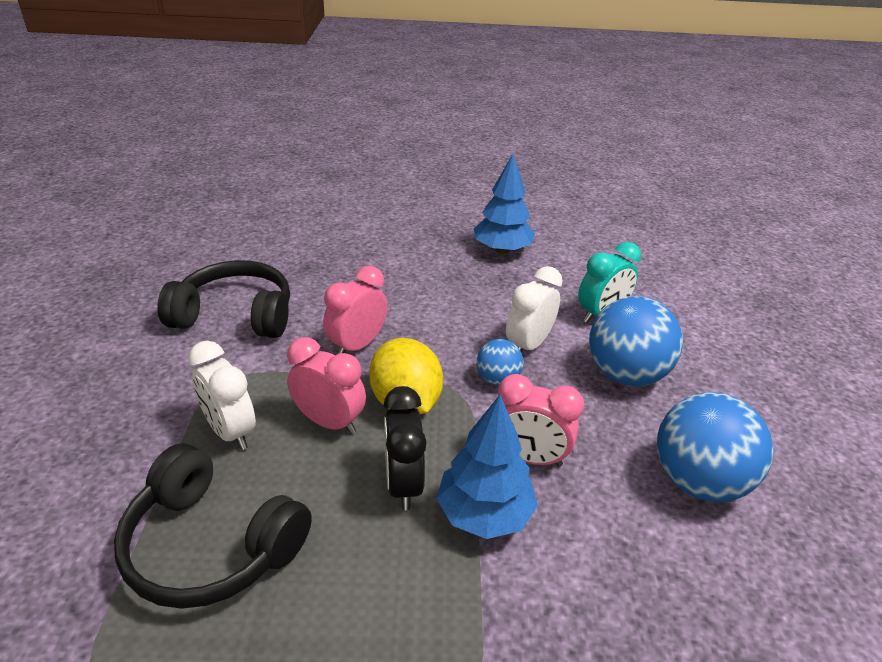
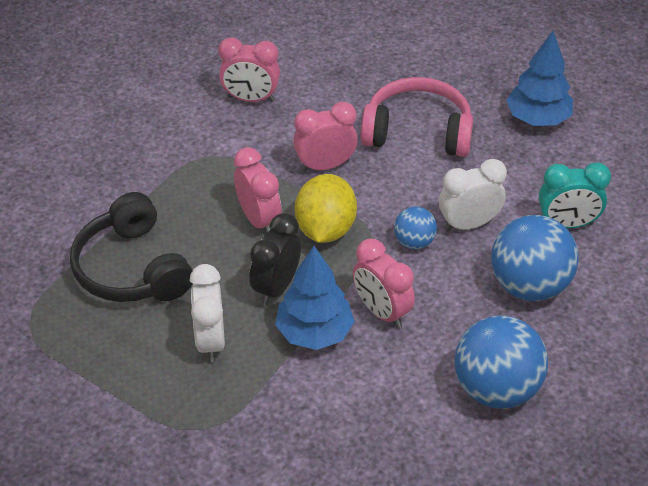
camera: 35 degrees right, 10 degrees up
black headphones [158,260,290,338] -> pink clock [219,37,280,102]
white clock [188,341,256,450] -> white clock moved to [190,264,225,362]
none -> pink headphones [361,77,473,157]

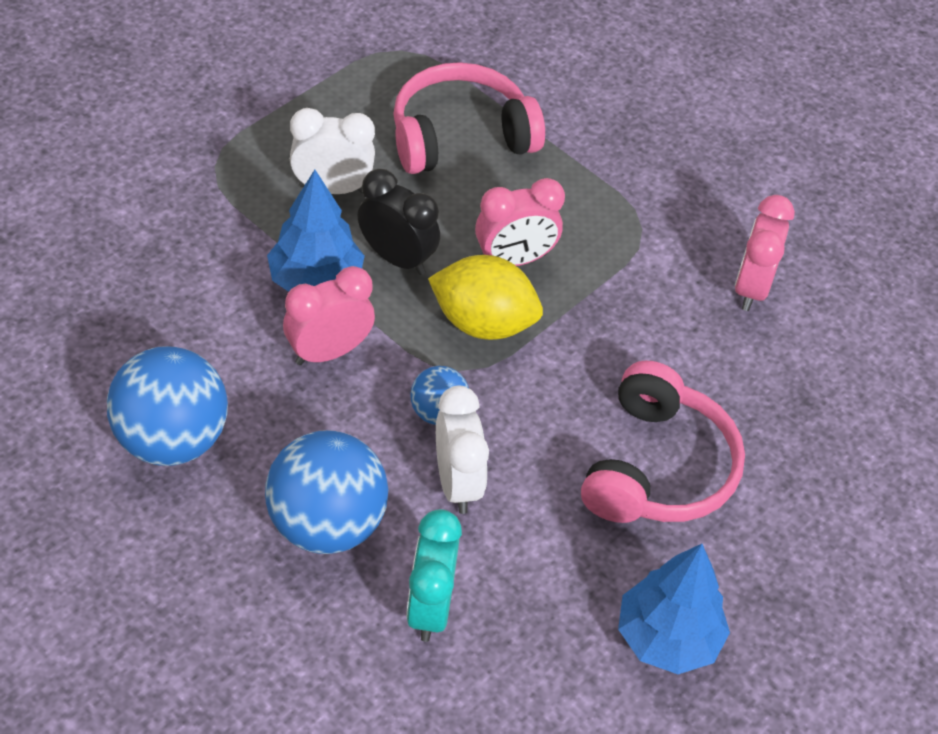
camera: 95 degrees right, 5 degrees up
black headphones [70,192,193,302] -> pink headphones [393,62,545,174]
pink clock [293,102,358,172] -> none

